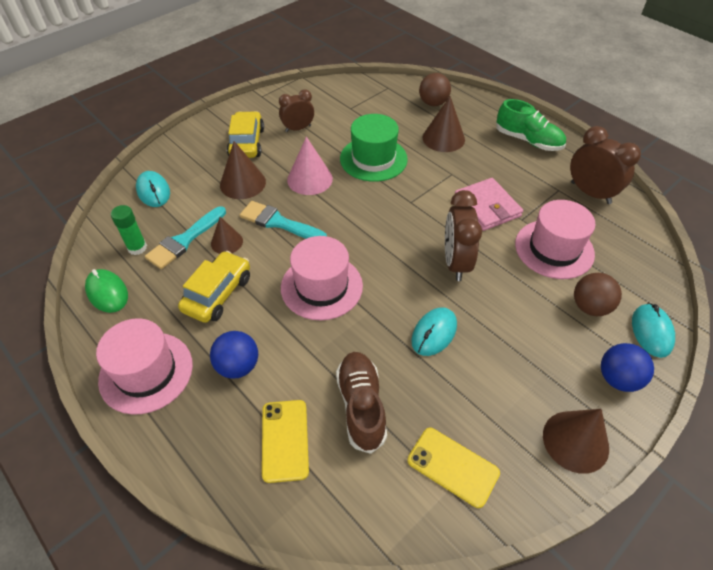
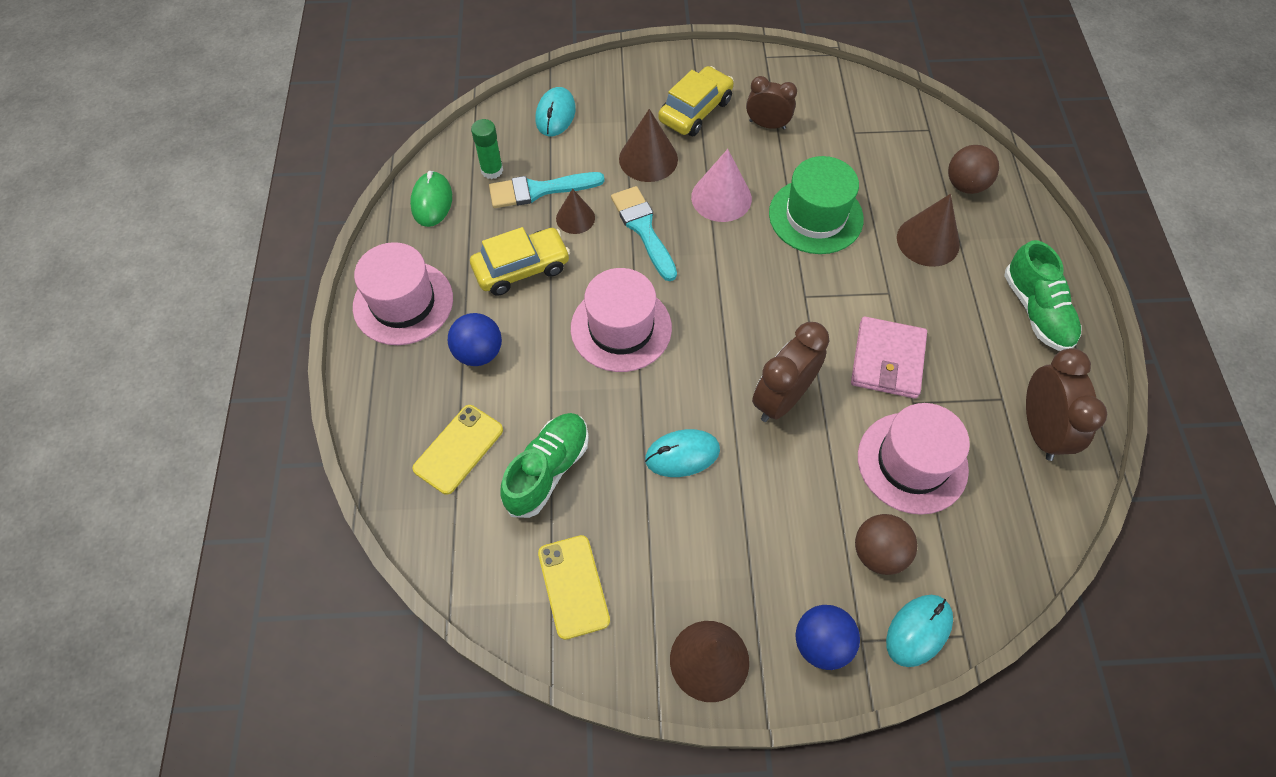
camera: 40 degrees right, 10 degrees up
brown shoe [336,352,387,454] -> green shoe [501,413,589,518]

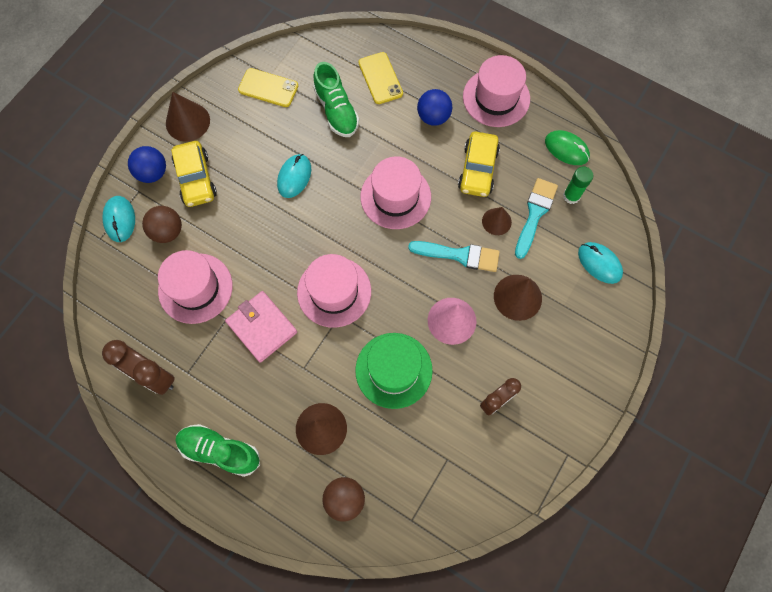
camera: 125 degrees right, 10 degrees up
yellow car [658,66,734,136] -> yellow car moved to [171,141,217,207]
brown clock [752,322,830,422] -> none
none -> pink hat [297,254,371,328]

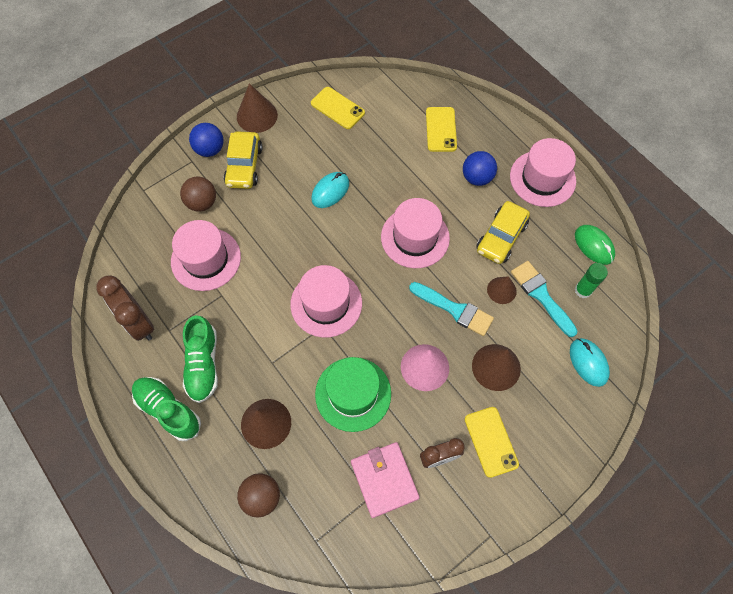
camera: 20 degrees right, 5 degrees down
turquoise mouse [103,196,135,242] -> none
pink wallet [225,291,297,363] -> pink wallet moved to [351,442,420,518]
green shoe [313,62,359,137] -> green shoe moved to [183,315,218,403]
turquoise brush [515,178,558,259] -> turquoise brush turned 75 degrees counterclockwise [511,261,577,337]
none -> yellow phone [465,407,519,478]

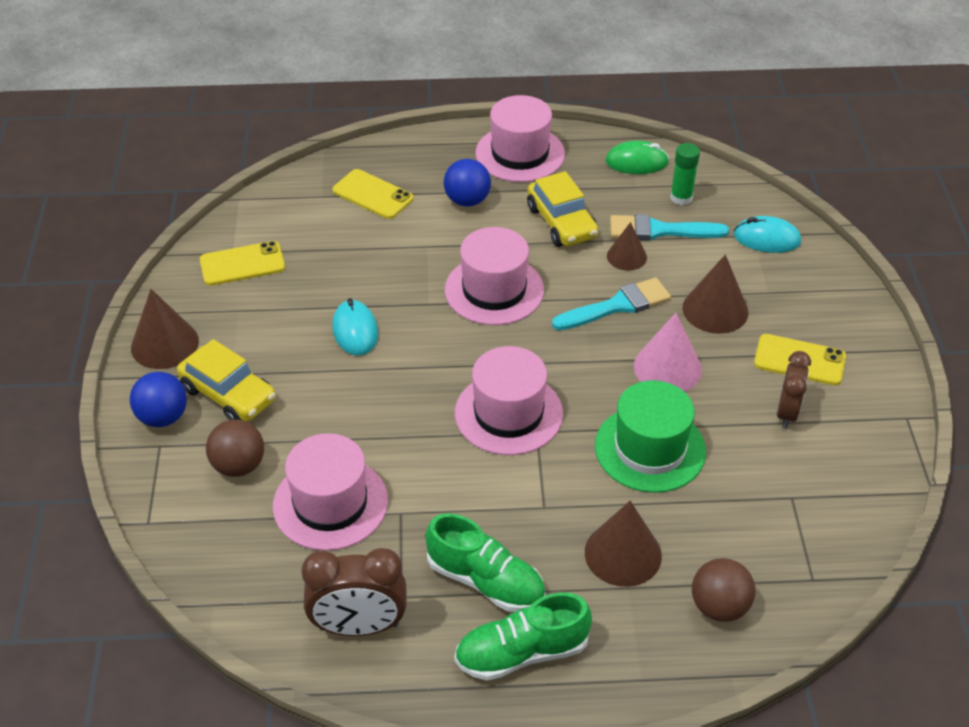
camera: 55 degrees left, 20 degrees down
pink wallet [351,442,420,518] -> none

